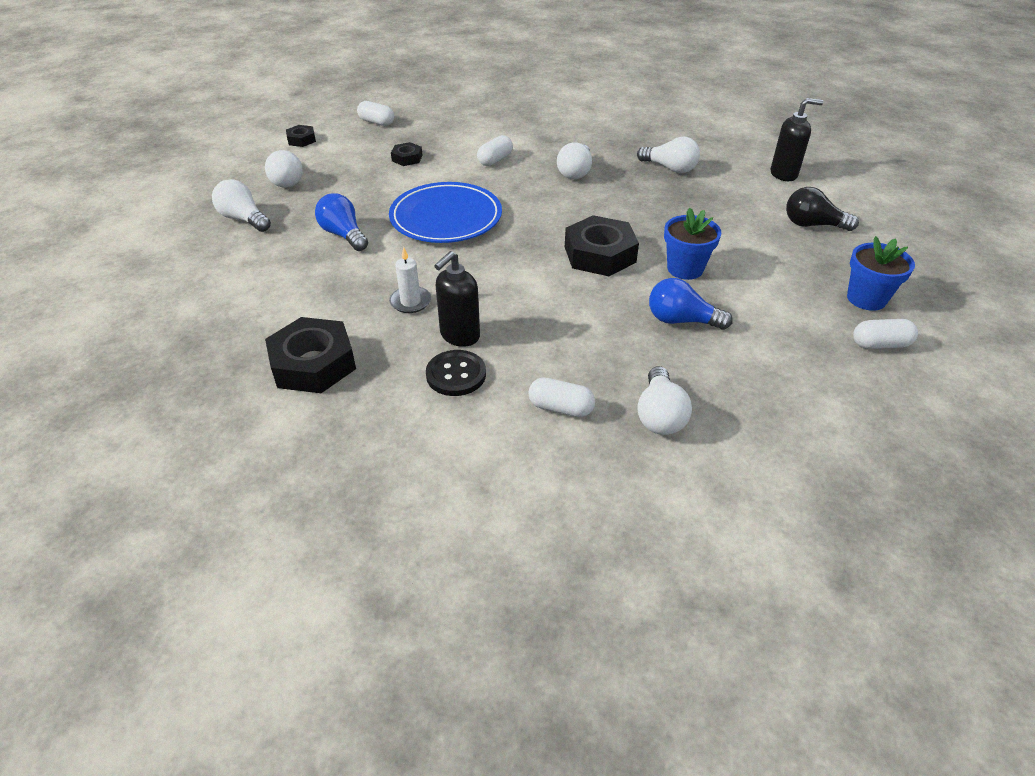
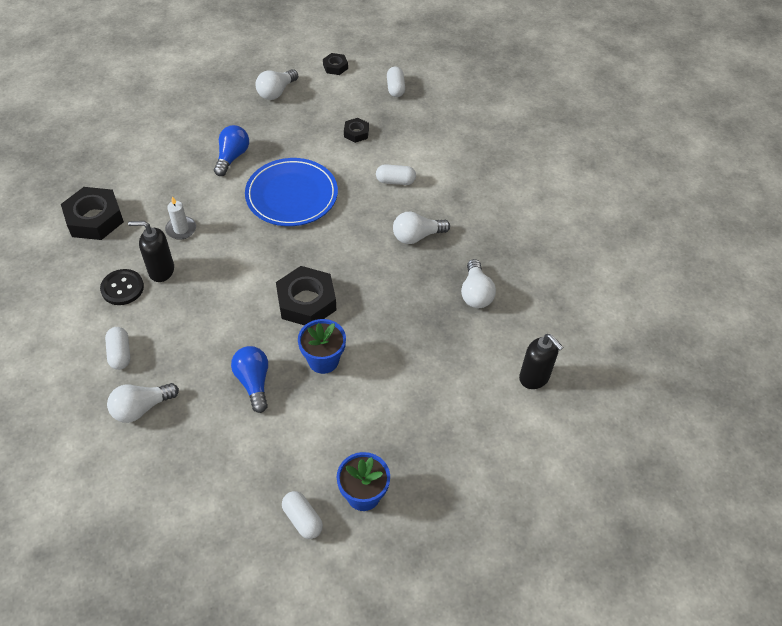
camera: 55 degrees right, 10 degrees up
white light bulb [212,179,271,232] -> none
black light bulb [786,187,859,231] -> none

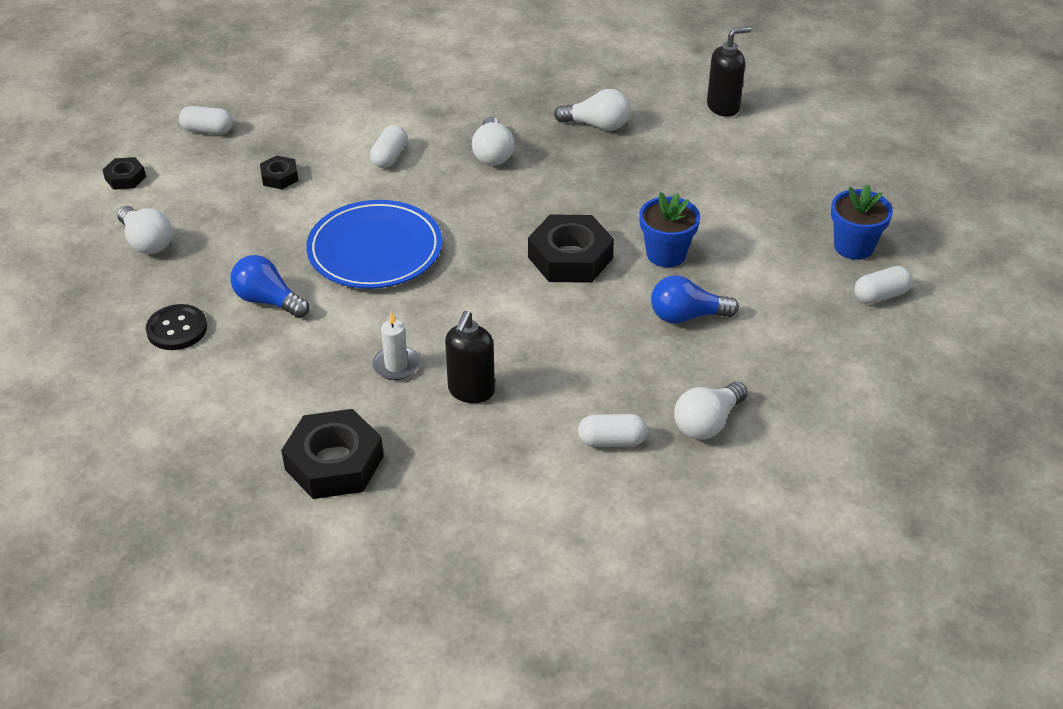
camera: 75 degrees left, 10 degrees down
black button [100,269,144,305] -> black button moved to [146,304,207,350]
white light bulb [107,383,179,423] -> white light bulb turned 60 degrees clockwise [674,382,748,440]

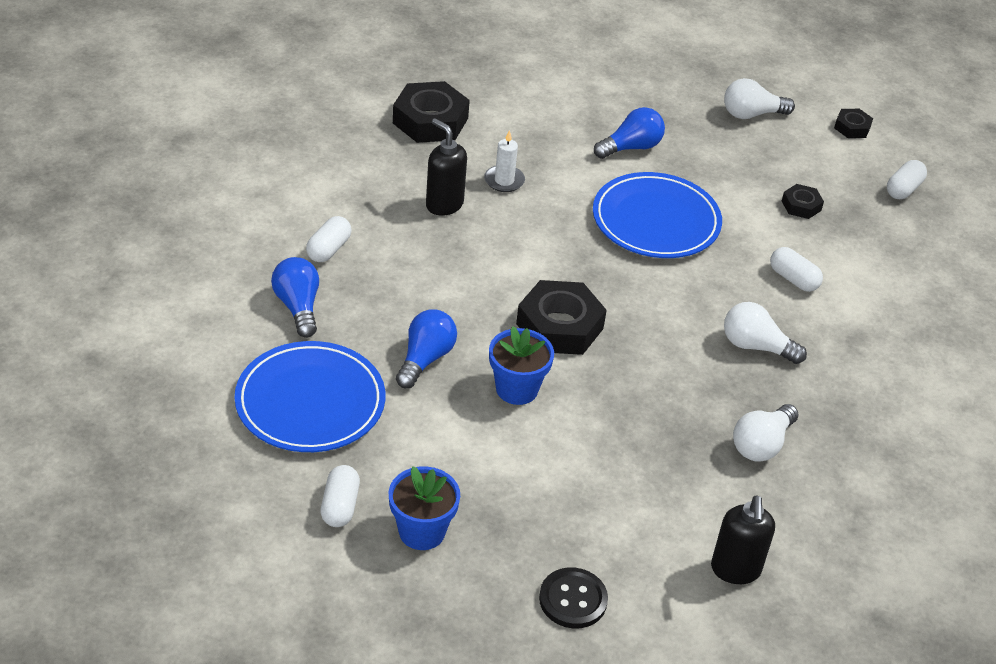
camera: 115 degrees right, 0 degrees up
black button [146,304,207,350] -> black button moved to [539,567,608,628]
white light bulb [674,382,748,440] -> blue light bulb [271,257,319,338]
none -> blue plate [234,341,385,452]

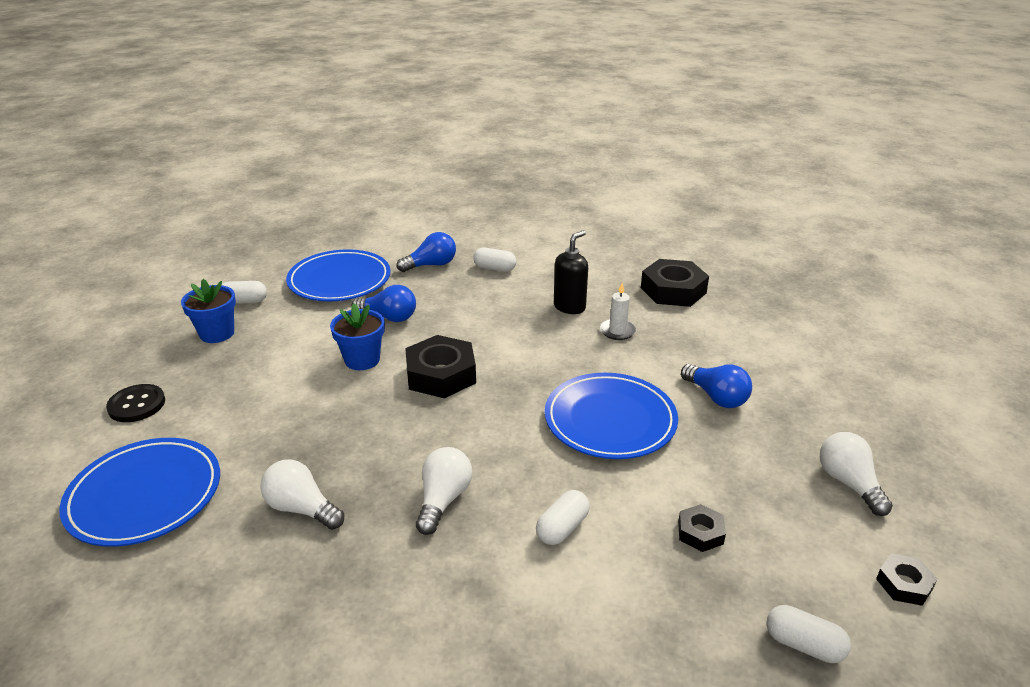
camera: 85 degrees right, 10 degrees down
black soap dispenser [711,495,775,584] -> blue plate [59,438,220,547]

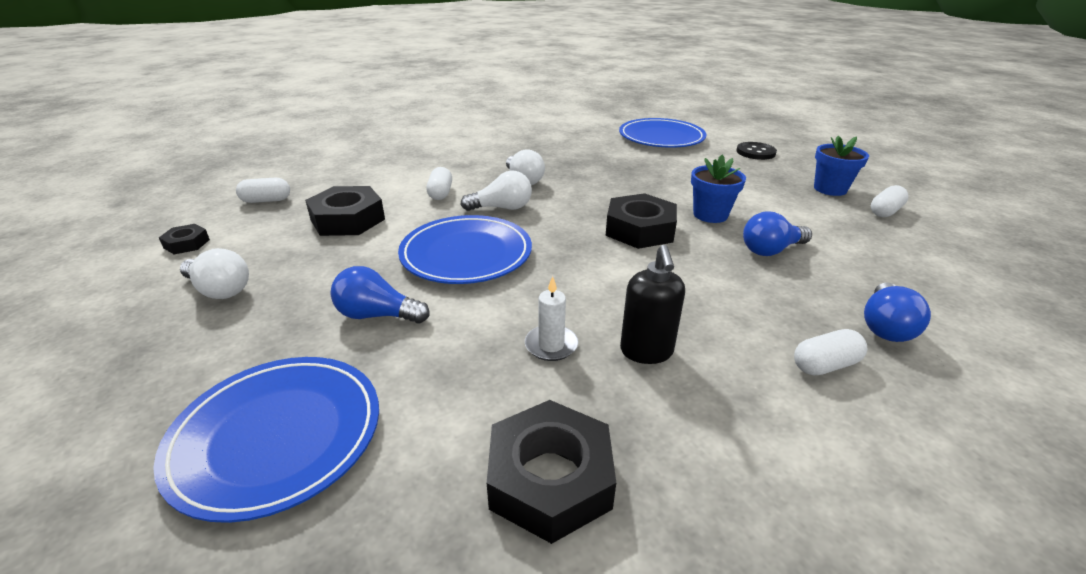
camera: 140 degrees right, 0 degrees up
white light bulb [260,459,344,530] -> white light bulb moved to [461,170,532,211]
blue plate [286,249,391,301] -> blue plate moved to [153,357,379,523]
black nut [678,504,726,552] -> black nut [305,186,385,236], size x1.96

